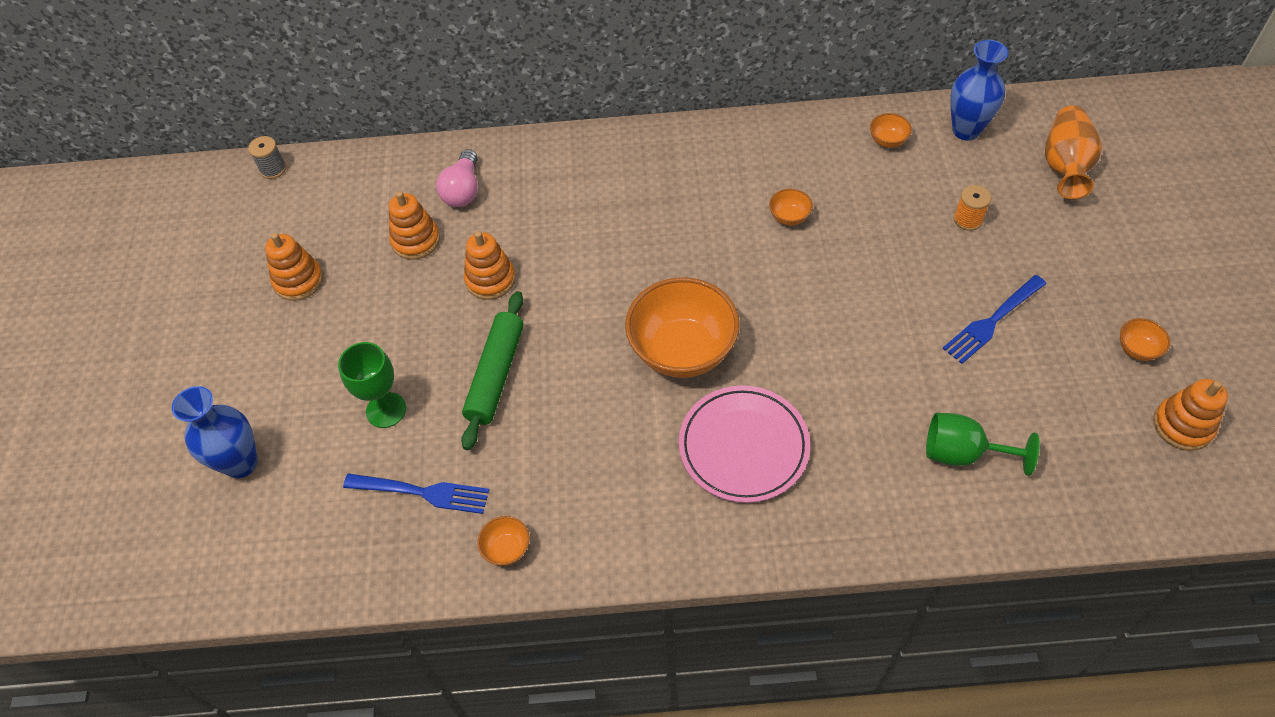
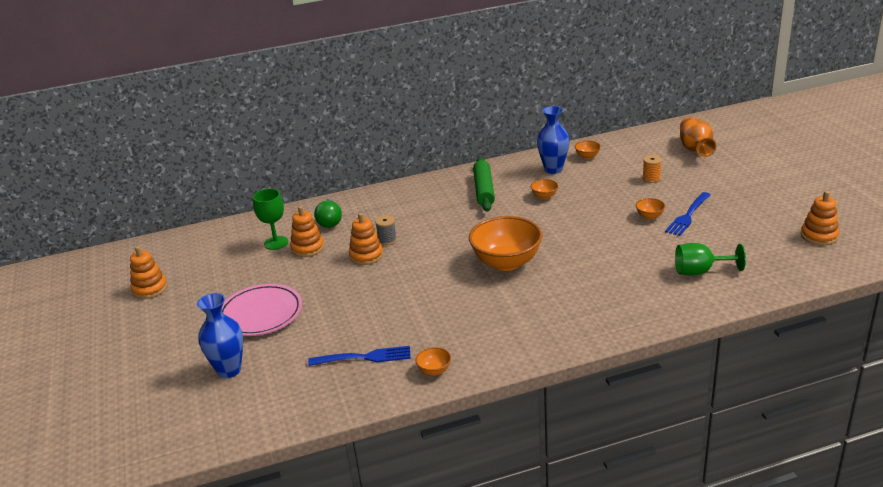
camera: 15 degrees left, 25 degrees down
grey spool [248,136,286,179] -> grey spool moved to [375,215,397,246]
orange stacking toy [265,233,323,301] -> orange stacking toy moved to [130,246,167,299]
green goblet [338,342,406,428] -> green goblet moved to [253,189,288,250]
pink light bulb [436,149,478,207] -> green light bulb [314,199,342,228]
green rolling pin [461,291,524,450] -> green rolling pin moved to [473,157,495,212]
pink plate [679,385,810,503] -> pink plate moved to [222,284,302,336]
blue vase [950,40,1008,141] -> blue vase moved to [537,106,570,174]
orange bowl [1120,318,1170,361] -> orange bowl moved to [636,198,665,220]

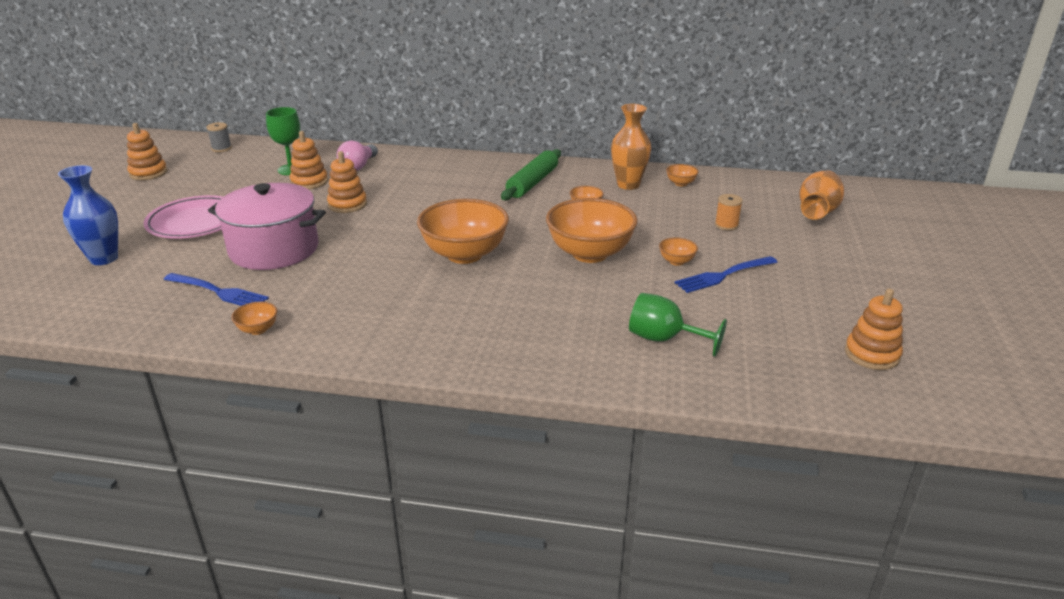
camera: 25 degrees right, 0 degrees up
green light bulb [314,199,342,228] -> pink light bulb [337,141,378,171]
grey spool [375,215,397,246] -> grey spool moved to [207,122,232,152]
blue vase [537,106,570,174] -> orange vase [611,104,651,190]
none -> pink pot [208,183,326,270]
none -> orange bowl [546,198,638,263]

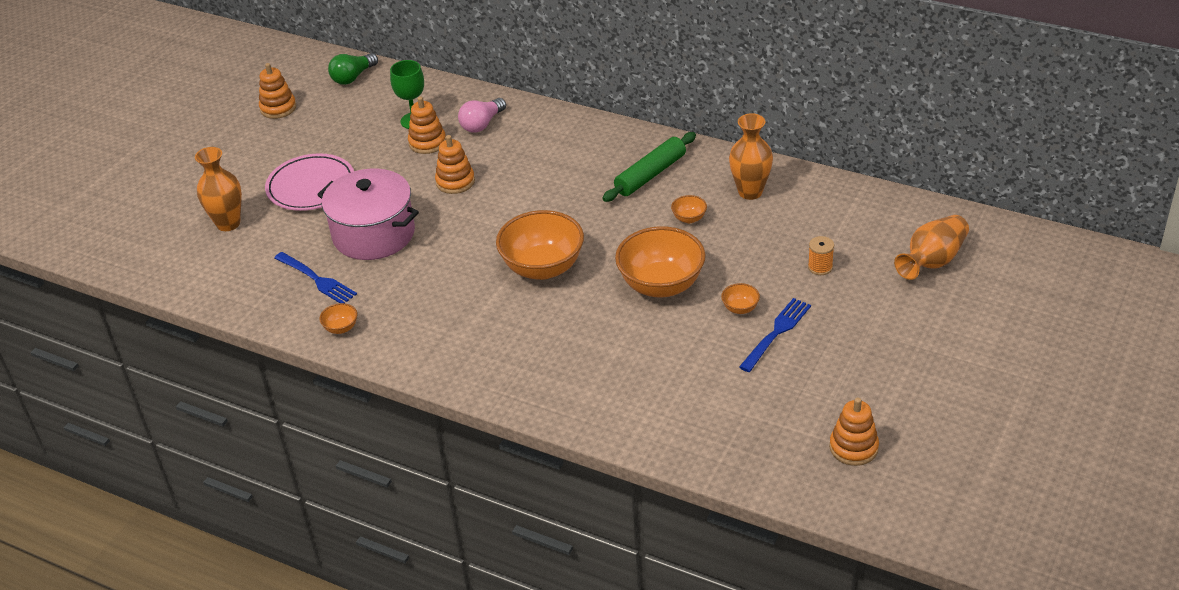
camera: 20 degrees right, 10 degrees up
blue vase [58,165,118,265] -> orange vase [195,147,242,231]
grey spool [207,122,232,152] -> green light bulb [328,53,378,85]
green goblet [629,293,727,357] -> none
orange bowl [666,164,699,186] -> none
blue fork [675,256,777,293] -> blue fork turned 135 degrees clockwise [739,298,811,372]

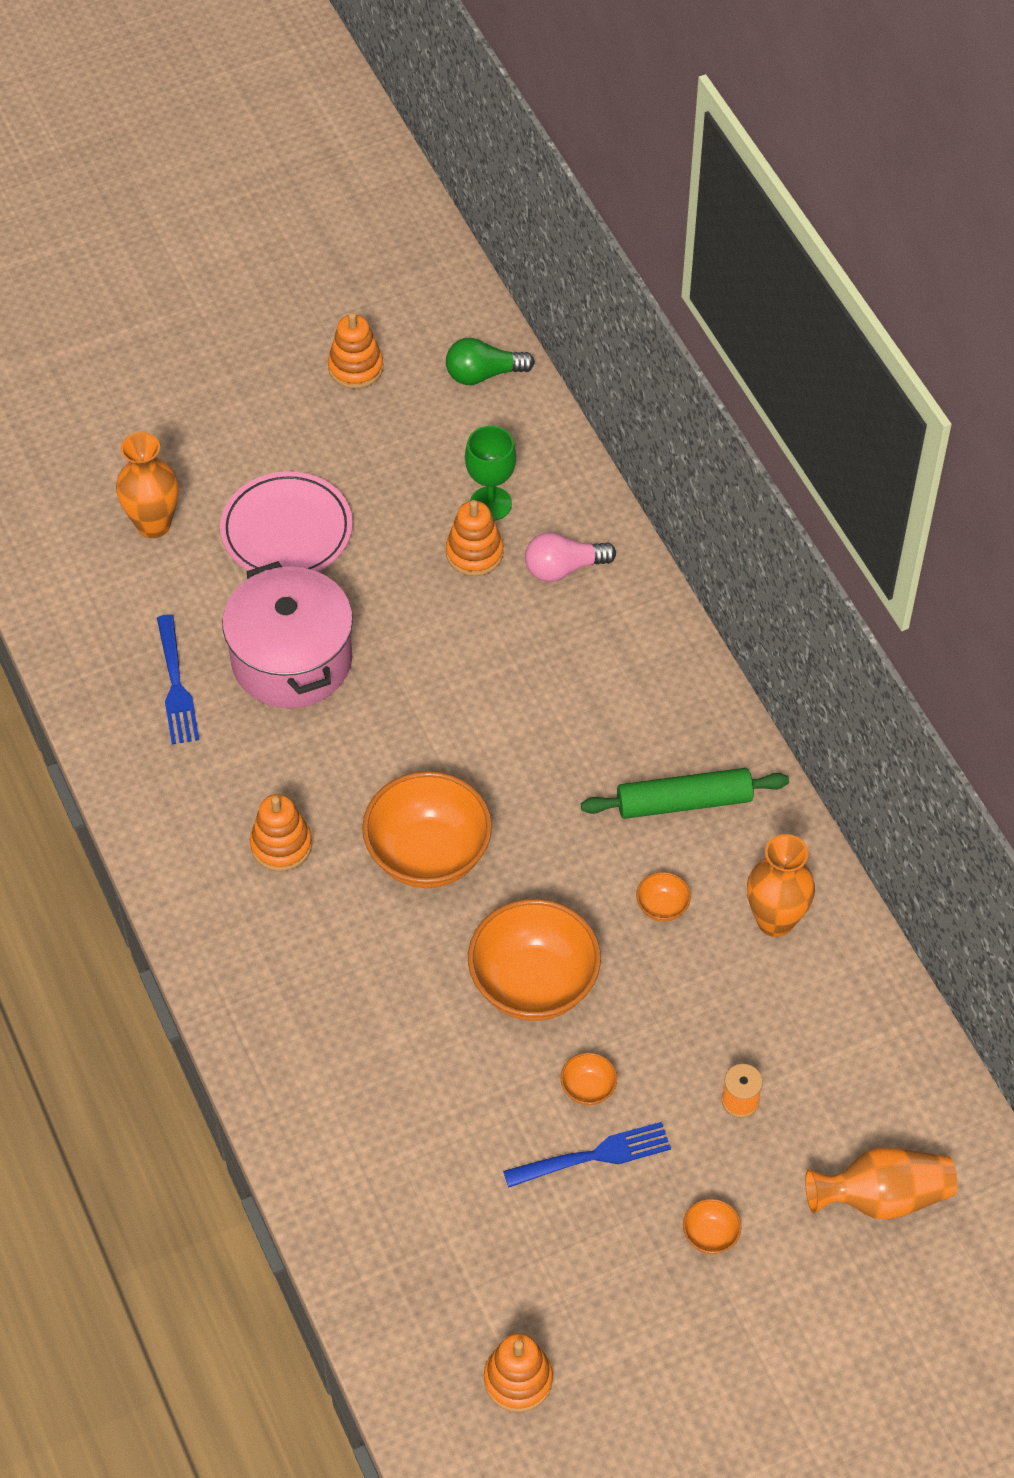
camera: 35 degrees right, 15 degrees up
orange bowl [319,303,357,334] -> orange bowl moved to [683,1199,741,1254]
orange stacking toy [435,135,475,194] -> orange stacking toy moved to [250,794,312,871]

